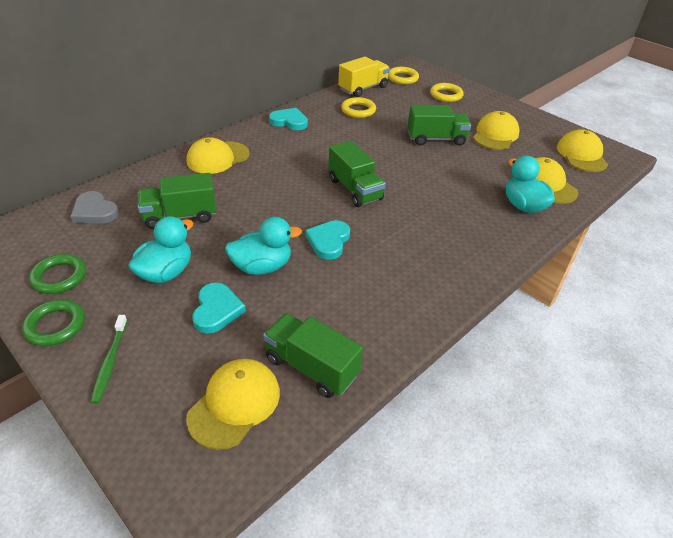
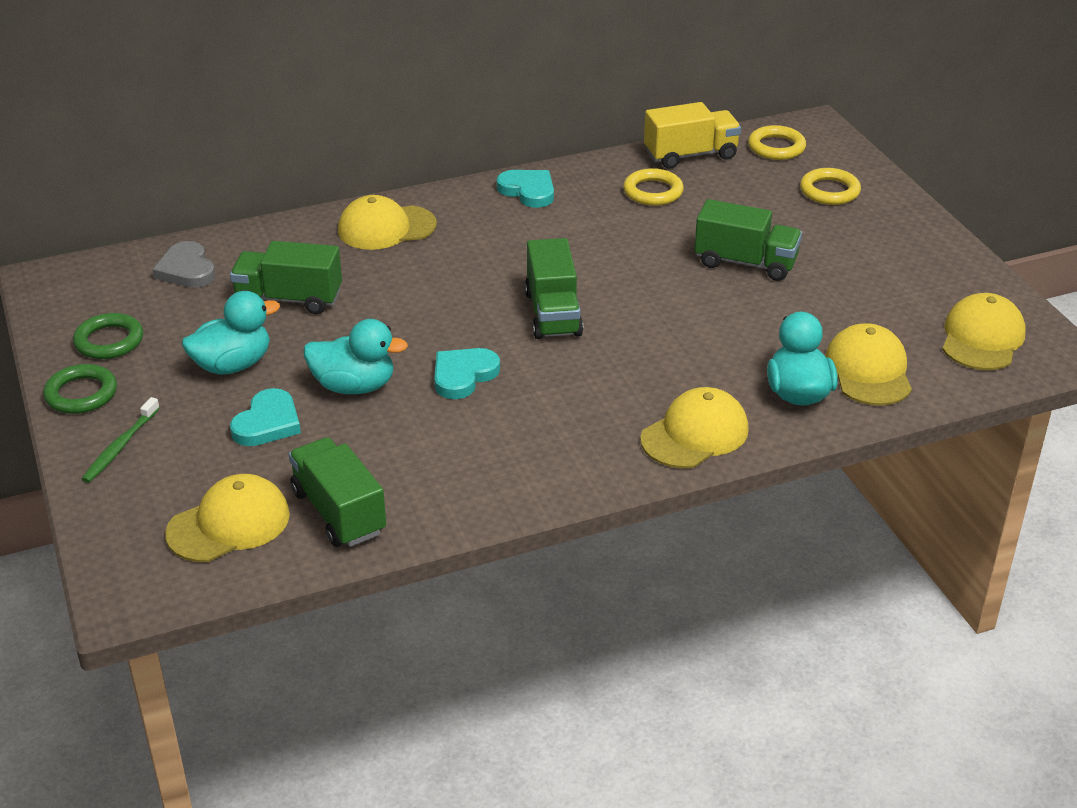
camera: 25 degrees right, 5 degrees down
yellow cap [473,111,520,150] -> yellow cap moved to [640,387,749,468]

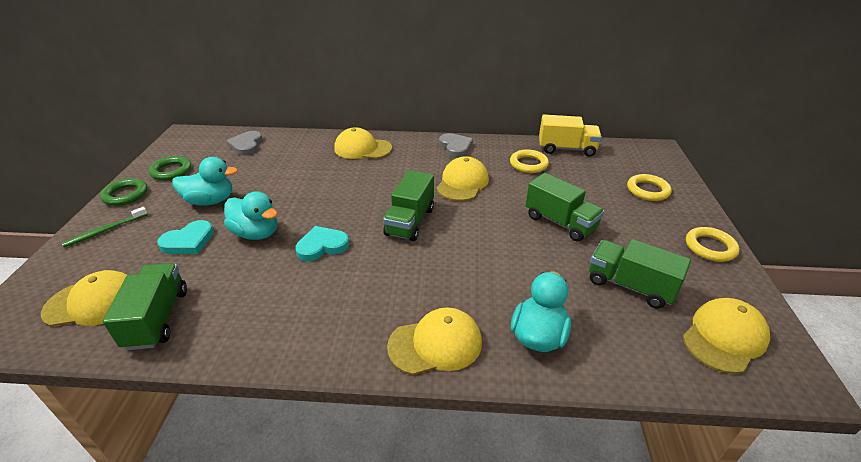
camera: 25 degrees right, 0 degrees up
green truck [230,241,342,314] -> green truck moved to [589,239,691,308]
turquoise heart [497,170,554,208] -> grey heart [439,133,473,158]
yellow ring [748,125,806,160] -> yellow ring moved to [686,227,740,262]
yellow cap [825,323,912,406] -> yellow cap moved to [437,156,489,201]

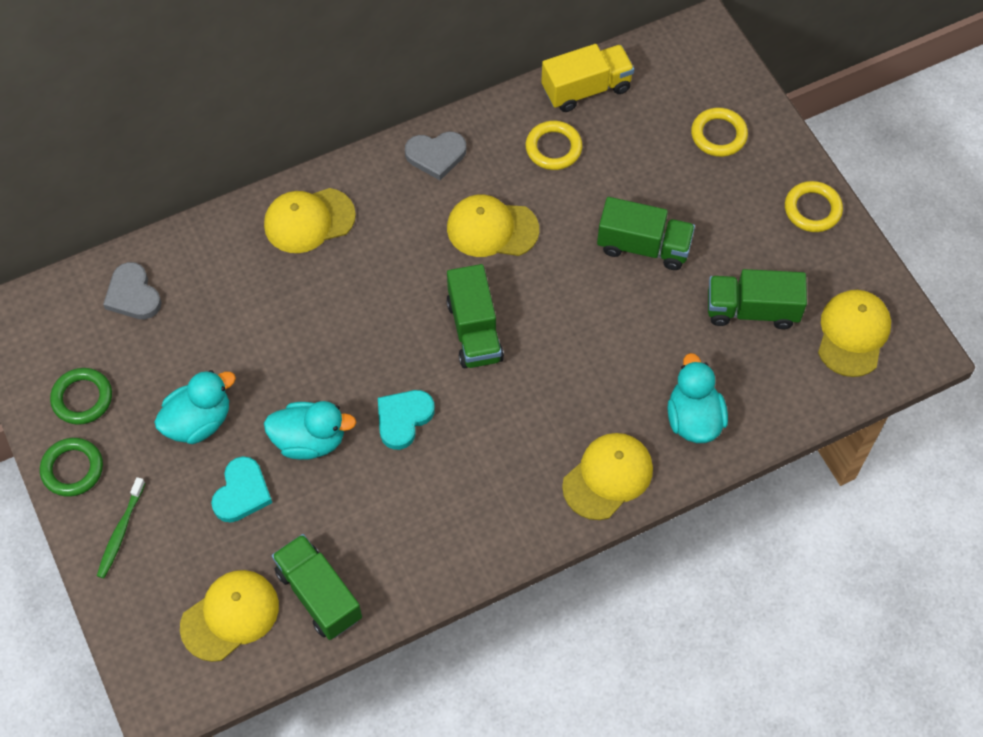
camera: 30 degrees left, 25 degrees up
yellow cap [437,156,489,201] -> yellow cap turned 75 degrees counterclockwise [447,195,539,257]
grey heart [439,133,473,158] -> grey heart turned 135 degrees clockwise [405,131,466,180]

